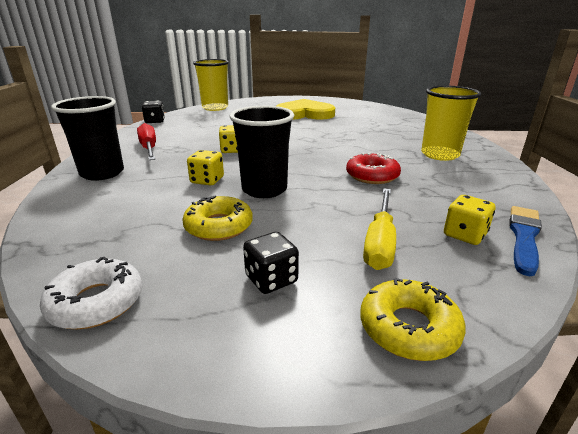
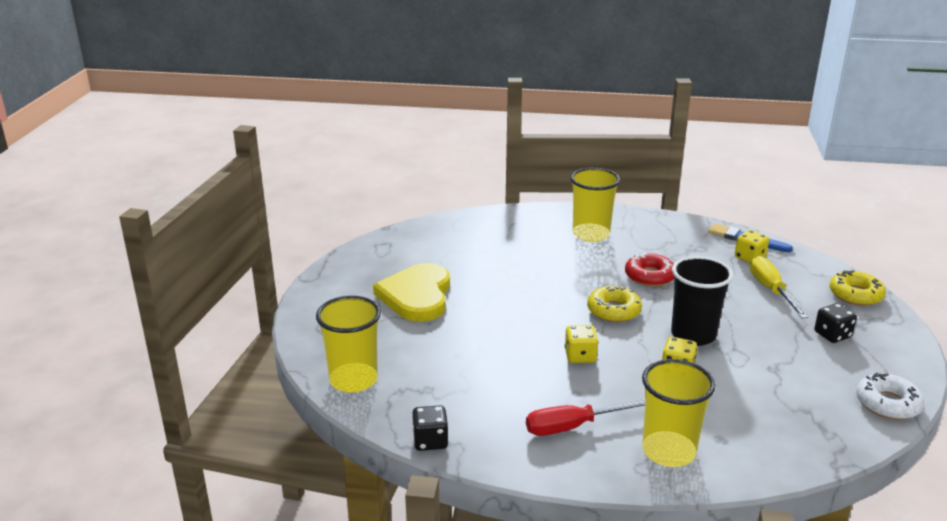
camera: 85 degrees left, 0 degrees up
black cup [51,96,124,181] -> yellow cup [642,359,716,467]
yellow donut [182,196,253,241] -> yellow donut moved to [587,285,642,322]
yellow screwdriver [363,188,396,270] -> yellow screwdriver turned 120 degrees counterclockwise [750,256,808,319]

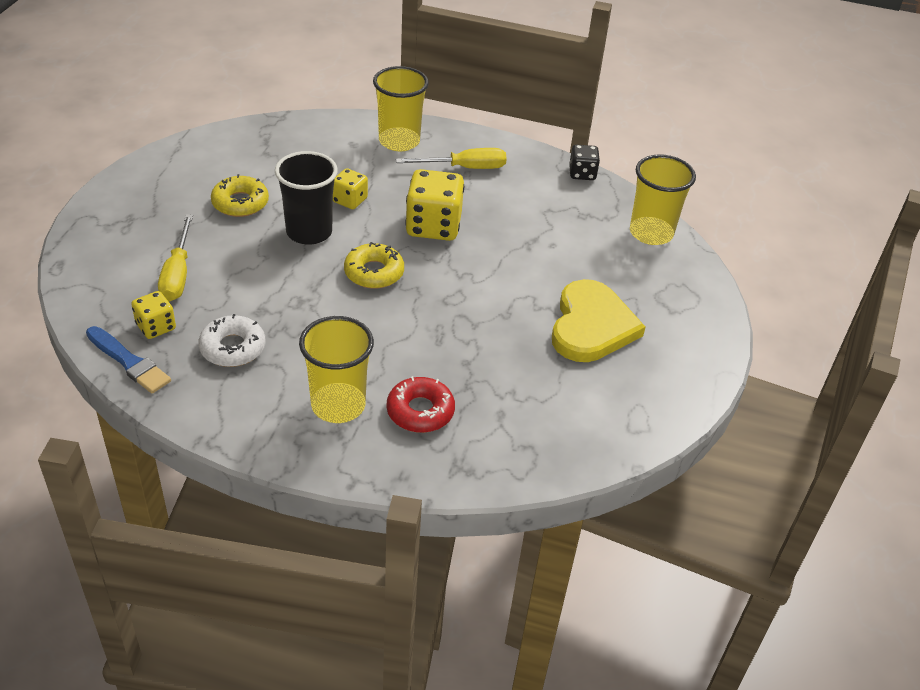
camera: 175 degrees left, 15 degrees up
red screwdriver [526,400,645,436] -> yellow screwdriver [396,148,507,169]
yellow dice [565,325,598,363] -> yellow dice [405,169,464,241], size x1.80
red donut [625,253,674,287] -> red donut moved to [387,376,455,433]
black dice [814,303,857,343] -> none
yellow donut [829,270,886,306] -> yellow donut moved to [211,174,269,217]
white donut [856,373,924,420] -> white donut moved to [198,314,265,367]

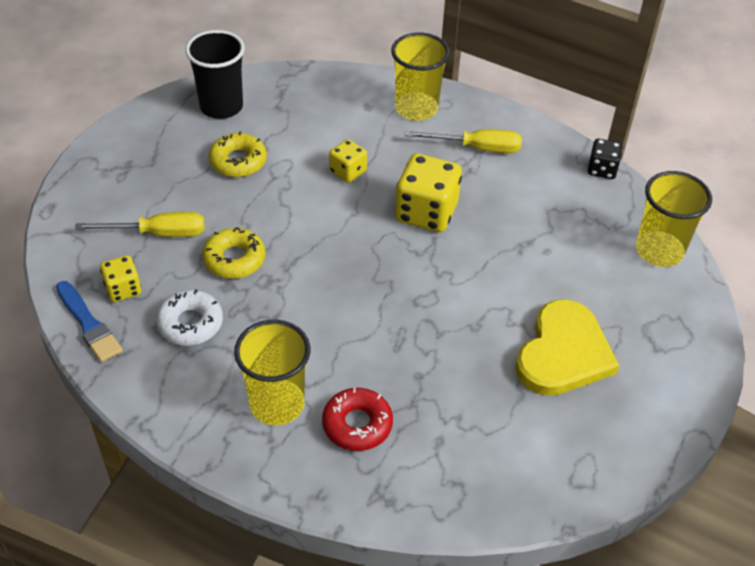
camera: 15 degrees right, 5 degrees up
yellow screwdriver [158,214,193,302] -> yellow screwdriver turned 105 degrees counterclockwise [75,212,204,237]
black cup [275,151,338,245] -> black cup moved to [185,30,245,119]
yellow donut [344,242,404,289] -> yellow donut moved to [202,227,265,279]

